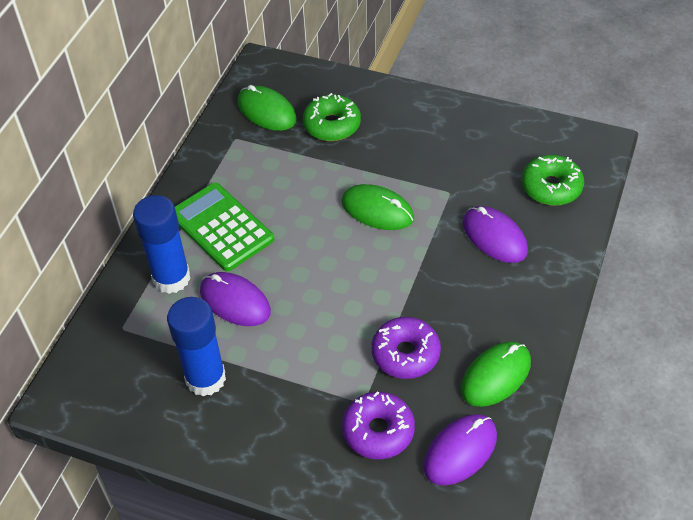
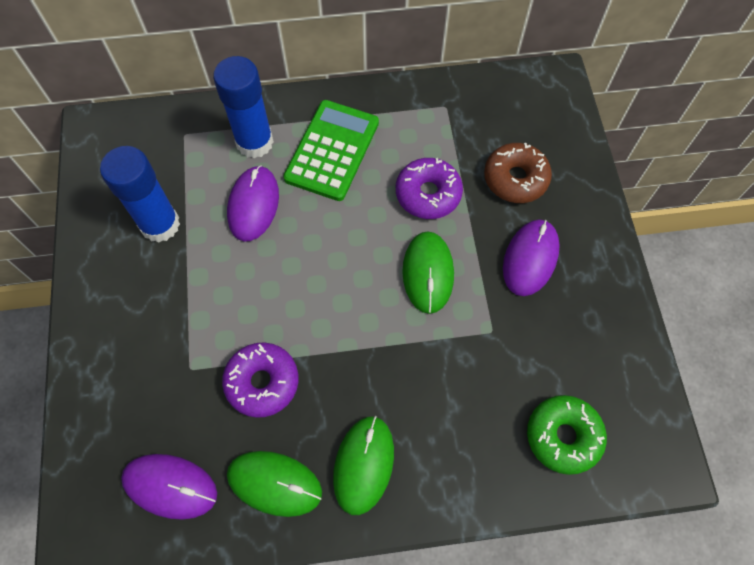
camera: 60 degrees right, 15 degrees up
green mouse [237,85,297,131] -> green mouse moved to [333,415,394,515]
green donut [303,93,361,141] -> brown donut [484,143,552,203]
purple donut [342,391,415,459] -> purple donut moved to [396,158,463,219]
purple mouse [463,206,528,263] -> purple mouse moved to [503,220,560,296]

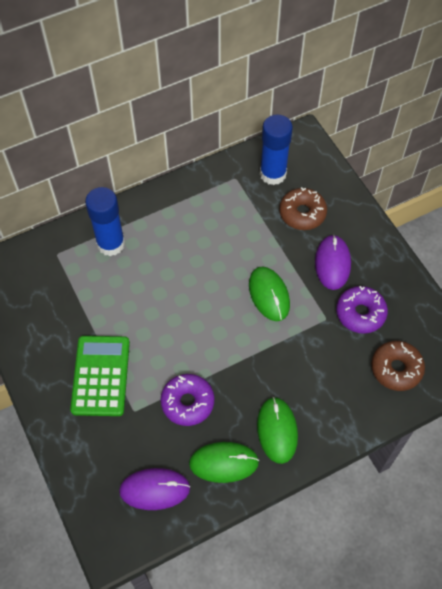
camera: 20 degrees left, 5 degrees down
blue glue stick [100,146,180,242] -> blue glue stick moved to [260,114,293,185]
purple mouse [227,165,279,242] -> none
green calculator [283,100,379,201] -> green calculator moved to [70,336,130,416]
purple donut [396,158,463,219] -> purple donut moved to [336,286,388,334]
green donut [527,395,607,475] -> brown donut [371,341,425,391]

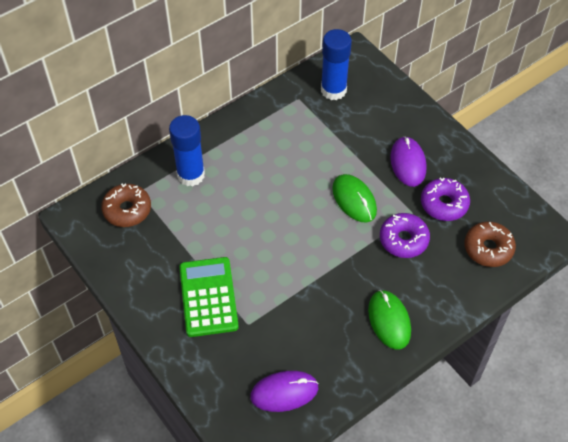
camera: 10 degrees left, 5 degrees down
purple donut [160,374,214,426] -> purple donut moved to [380,213,430,258]
green mouse [189,442,259,483] -> none
brown donut [279,187,327,230] -> brown donut moved to [101,184,151,227]

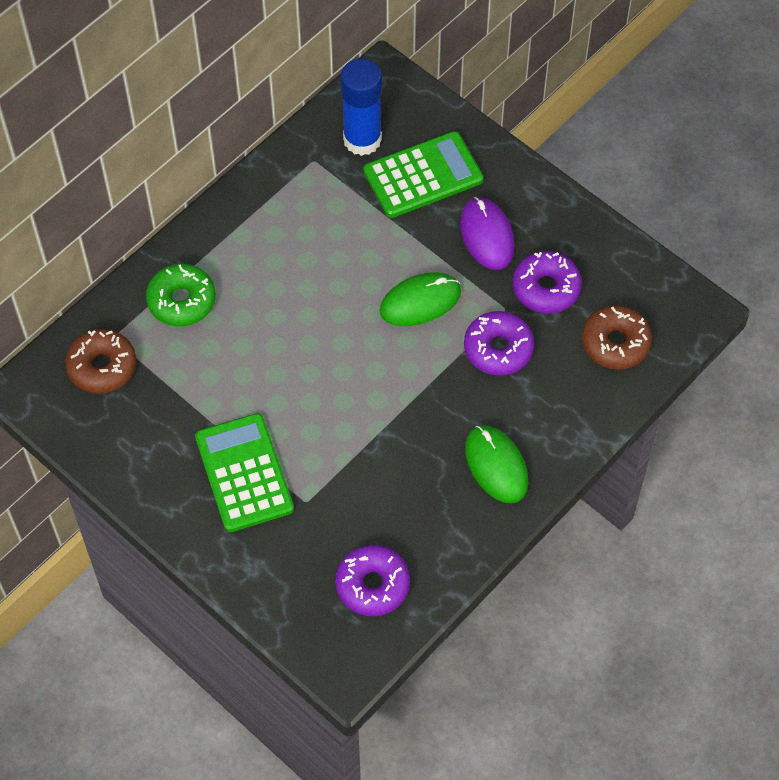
camera: 10 degrees left, 5 degrees up
blue glue stick [169,115,205,186] -> green donut [146,264,216,326]
purple mouse [250,371,319,412] -> purple donut [335,545,410,616]
green mouse [332,174,377,223] -> green mouse turned 75 degrees counterclockwise [380,272,461,326]
none -> green calculator [363,131,483,218]

